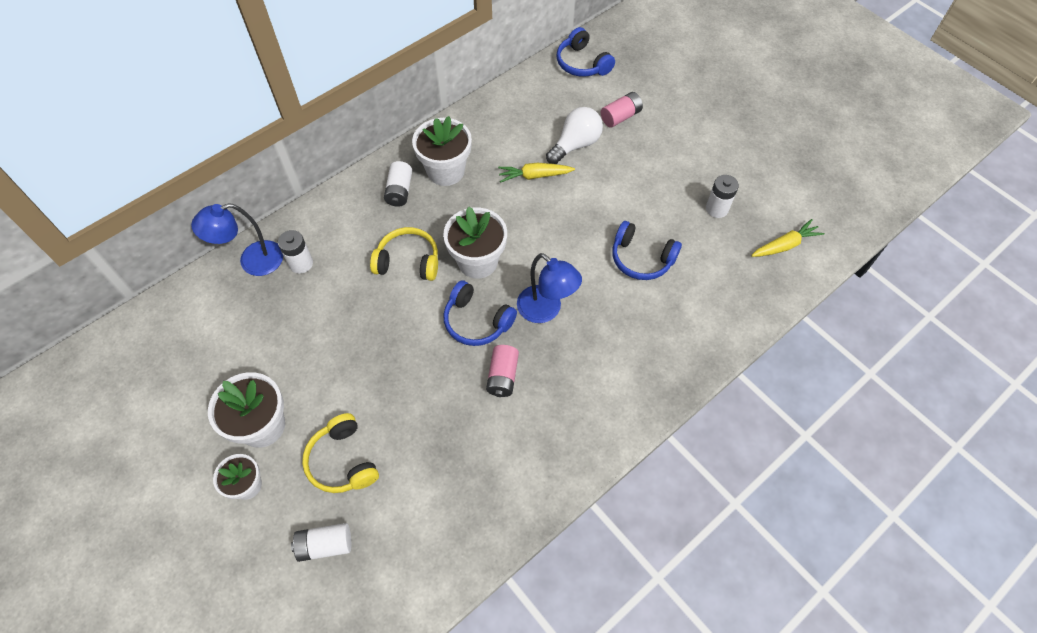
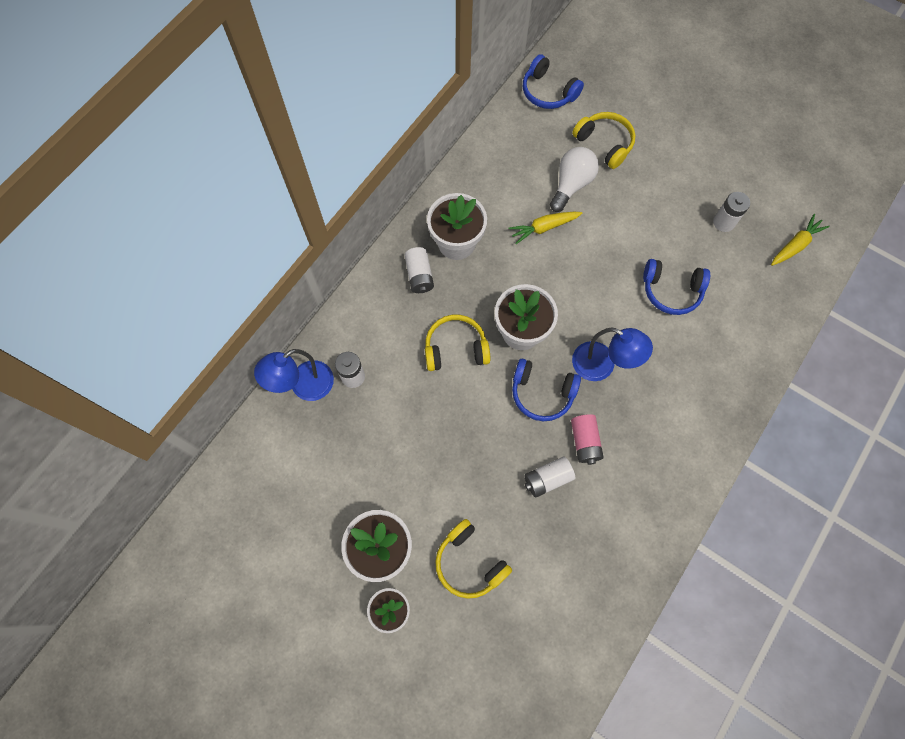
camera: 15 degrees left, 10 degrees up
white battery [291,523,351,562] -> white battery moved to [524,457,575,498]
pink battery [601,92,643,128] -> yellow headphones [572,112,636,169]

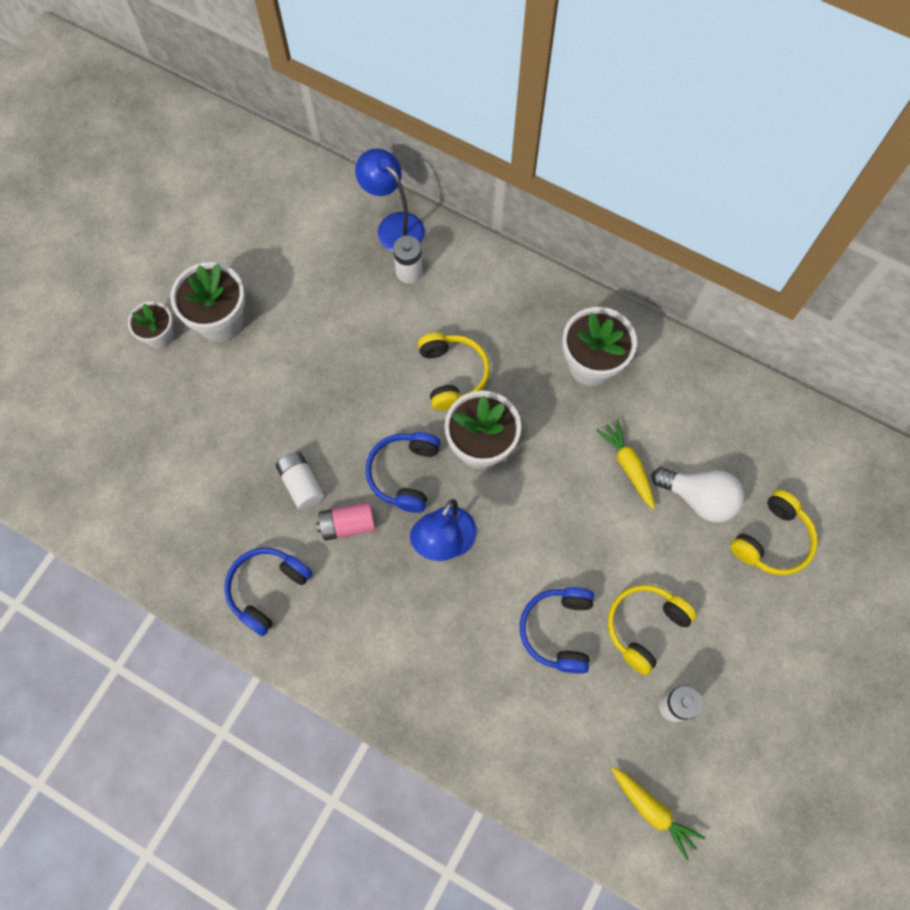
camera: 85 degrees right, 0 degrees up
white battery [405,247,434,293] -> none
yellow headphones [435,519,512,599] -> yellow headphones moved to [608,585,697,675]
blue headphones [523,54,584,109] -> blue headphones moved to [224,548,312,636]

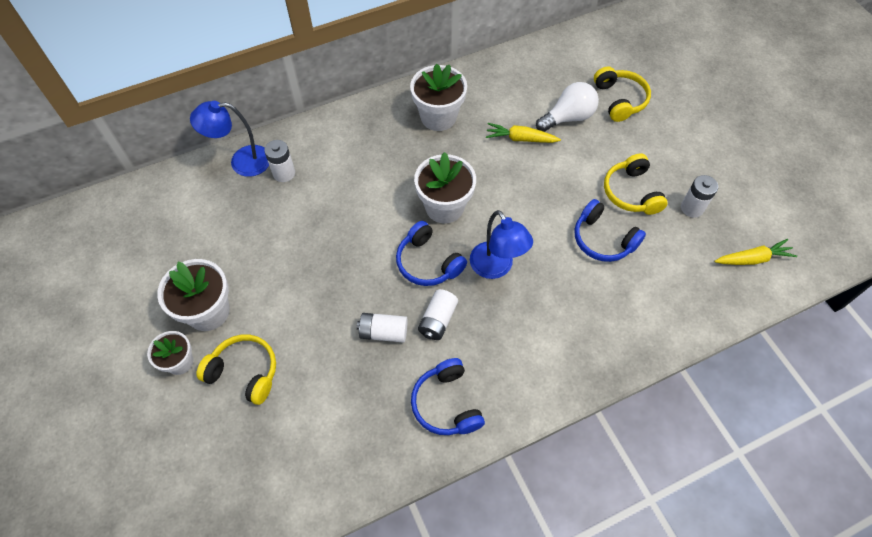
camera: 55 degrees left, 10 degrees down
pink battery [316,502,375,541] -> white battery [418,289,458,340]
yellow headphones [418,333,490,410] -> yellow headphones moved to [196,334,276,405]

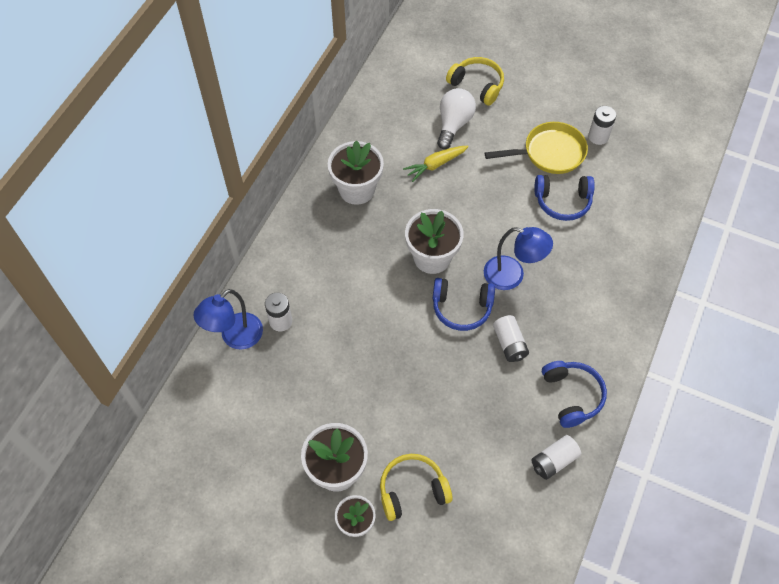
camera: 40 degrees left, 0 degrees up
white battery [357,313,408,343] -> white battery moved to [532,435,581,480]
blue headphones [411,358,485,435] -> blue headphones turned 135 degrees counterclockwise [542,361,607,428]
yellow headphones [604,153,668,215] -> yellow pan [485,122,588,174]
yellow carrot [715,239,797,265] -> none

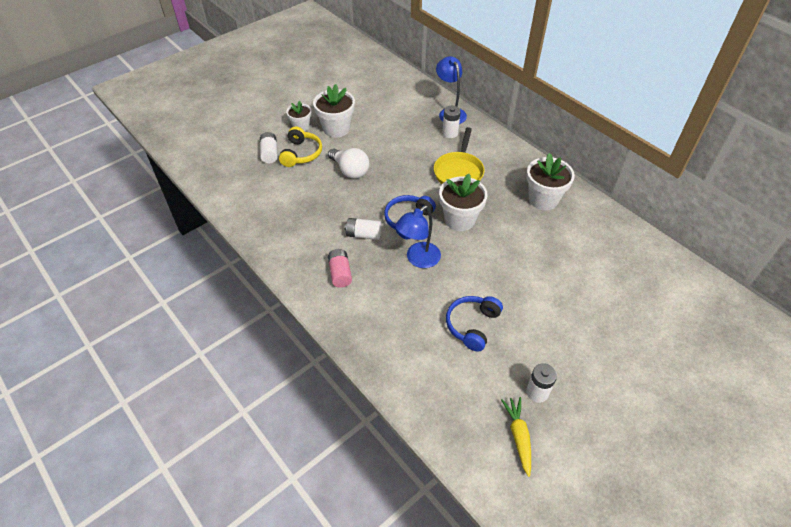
camera: 115 degrees right, 10 degrees down
yellow carrot [403,146,469,182] -> yellow carrot moved to [501,397,531,477]
white light bulb [437,88,476,149] -> white light bulb moved to [328,148,369,179]
yellow headphones [446,57,504,106] -> none
yellow pan [485,122,588,174] -> yellow pan moved to [434,127,485,184]
white battery [532,435,581,480] -> white battery moved to [260,132,278,163]
blue headphones [542,361,607,428] -> none
none -> pink battery [328,249,352,288]

